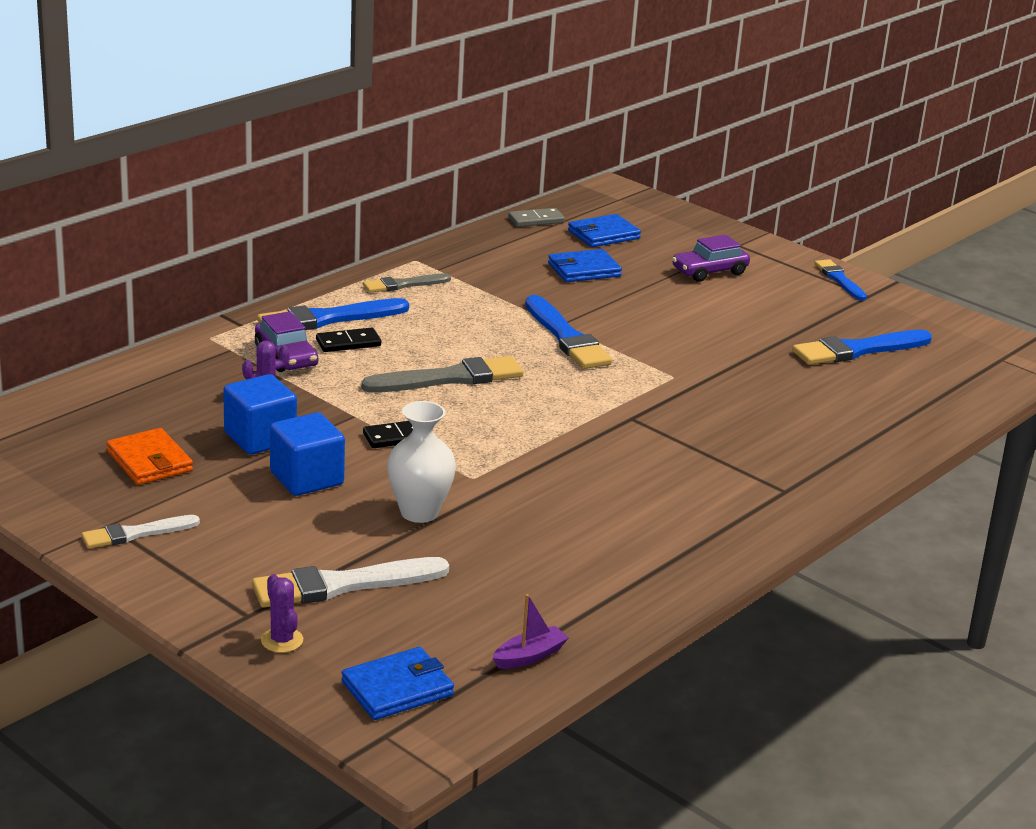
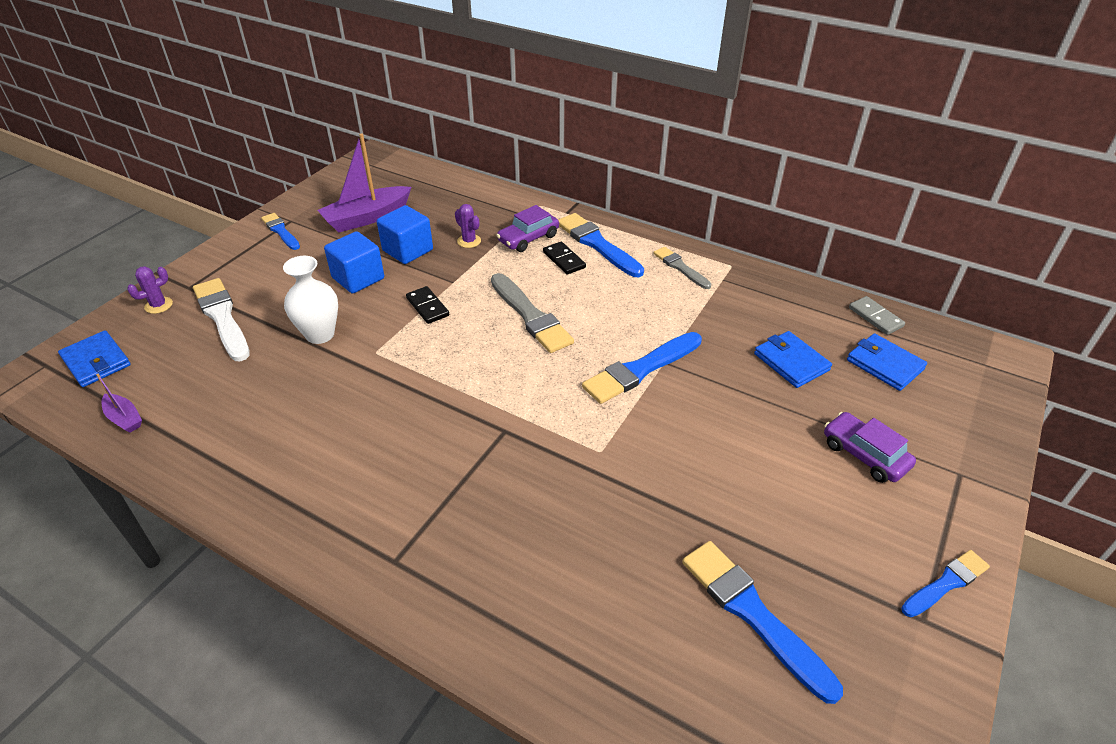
camera: 80 degrees right, 15 degrees up
white brush [81,515,200,549] -> blue brush [261,213,300,250]
orange wallet [106,428,193,485] -> purple boat [318,133,411,232]

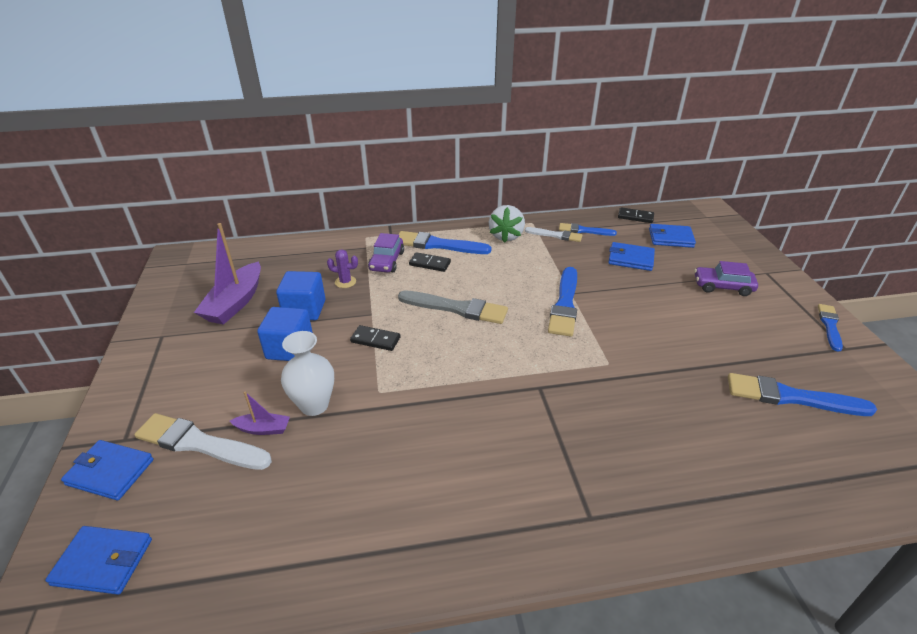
camera: 40 degrees left, 5 degrees down
purple boat [96,374,142,433] -> purple boat moved to [230,391,290,435]
purple cactus [127,266,173,314] -> blue wallet [61,440,154,500]
blue brush [261,213,300,250] -> blue brush moved to [559,223,617,236]
grey brush [653,247,711,289] -> white strawberry [489,205,525,243]
grey domino [849,296,905,335] -> black domino [618,207,654,223]
none -> white brush [525,227,582,242]

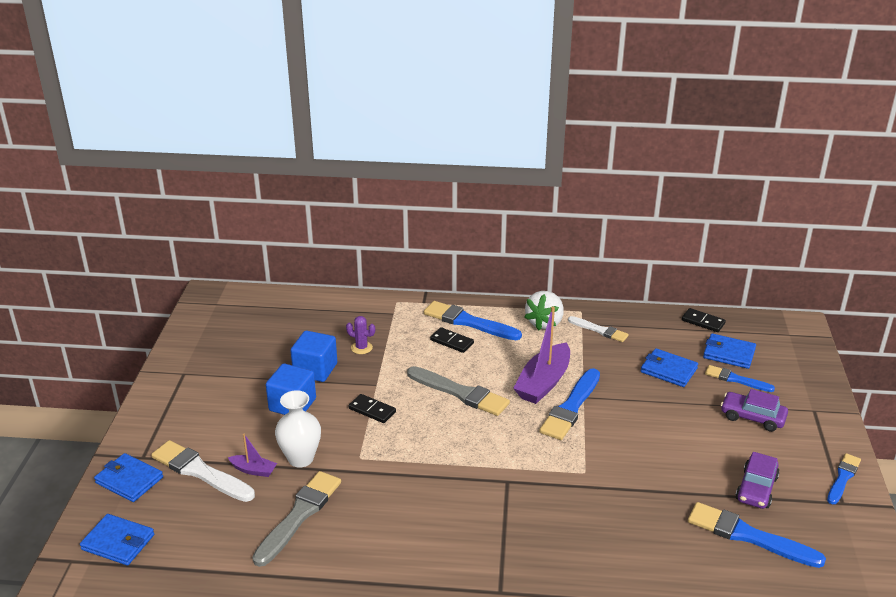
camera: 15 degrees right, 5 degrees down
purple boat [194,223,261,325] -> purple boat moved to [513,307,570,404]
purple car [368,233,404,272] -> purple car moved to [736,452,780,509]
blue brush [559,223,617,236] -> blue brush moved to [705,365,775,392]
none -> grey brush [252,471,341,567]

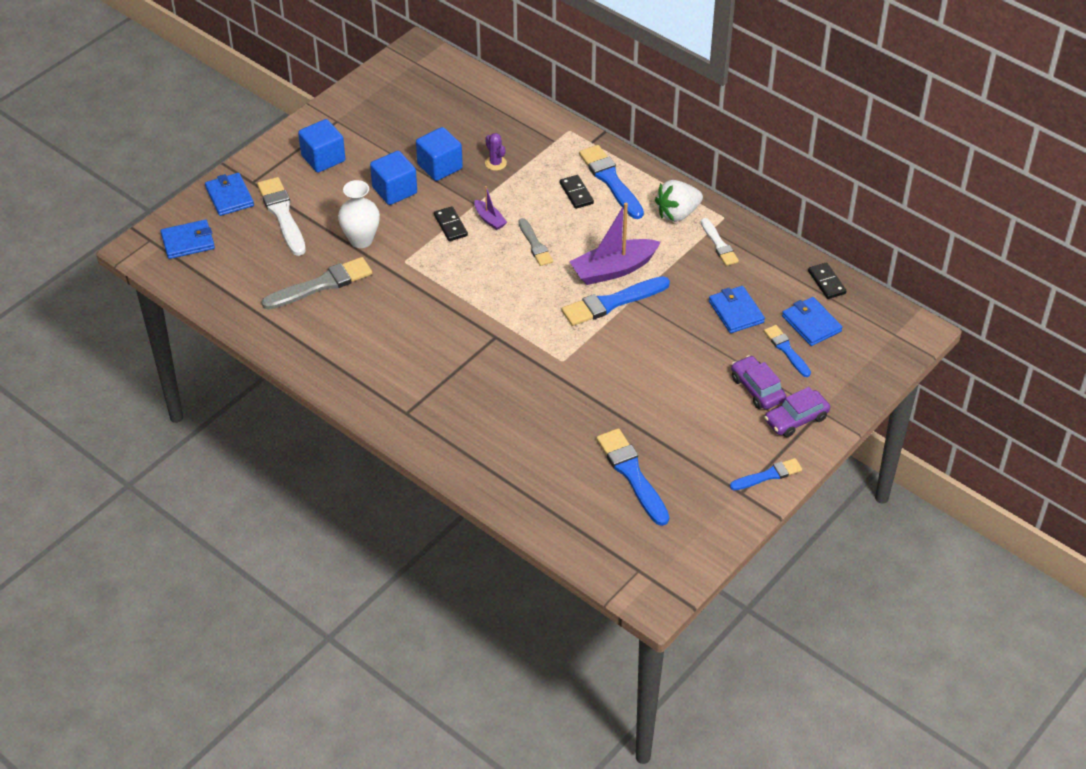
camera: 35 degrees right, 15 degrees up
blue wallet [80,514,154,565] -> blue wallet turned 75 degrees counterclockwise [161,220,215,259]
purple boat [228,433,277,477] -> purple boat moved to [474,186,507,230]
grey brush [407,366,510,416] -> grey brush [519,218,553,266], size x0.61
purple car [736,452,780,509] -> purple car moved to [764,387,830,437]
none -> blue cube [298,119,346,173]

